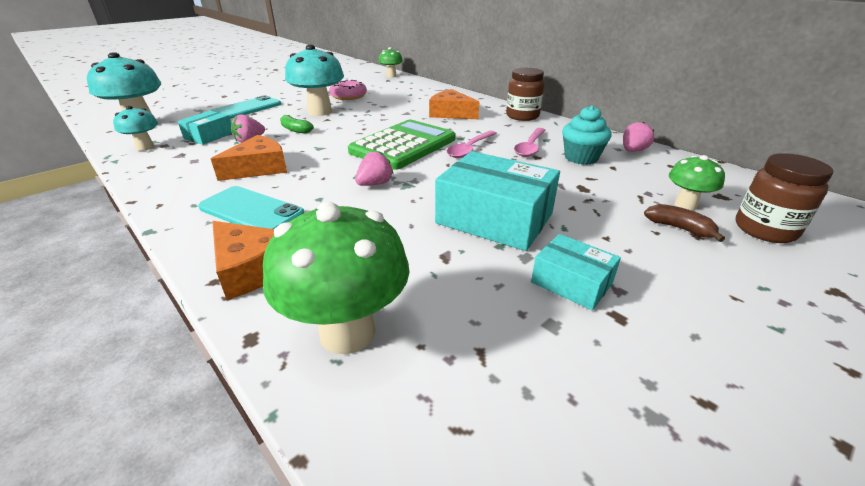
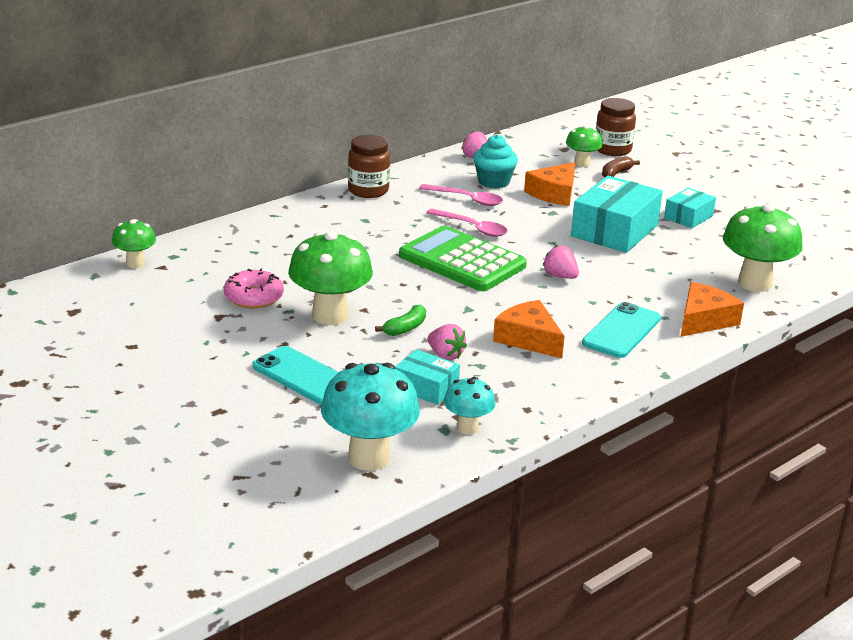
camera: 90 degrees left, 5 degrees down
turquoise mushroom [285,44,344,116] -> green mushroom [288,231,373,325]
orange cheese [429,89,479,119] -> orange cheese moved to [524,162,575,206]

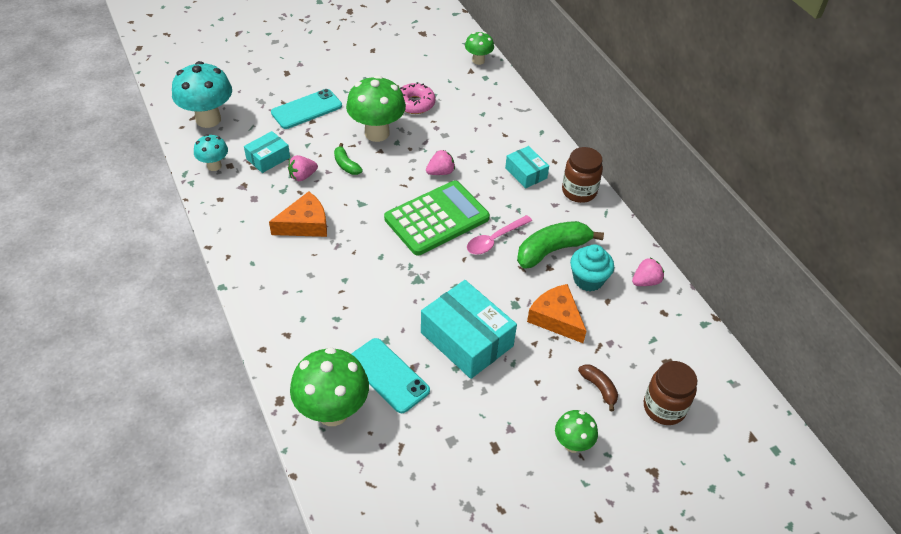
camera: 105 degrees right, 20 degrees up
pink spoon [419,184,503,206] -> green banana [517,221,604,269]
pink strawberry [543,245,579,279] -> pink strawberry moved to [426,150,455,175]
green mushroom [566,125,602,167] -> green mushroom moved to [555,410,598,453]
turquoise phone [582,302,661,358] -> turquoise phone moved to [351,338,430,413]
turquoise box [664,188,716,228] -> turquoise box moved to [505,146,549,188]
orange cheese [681,282,744,337] -> none

